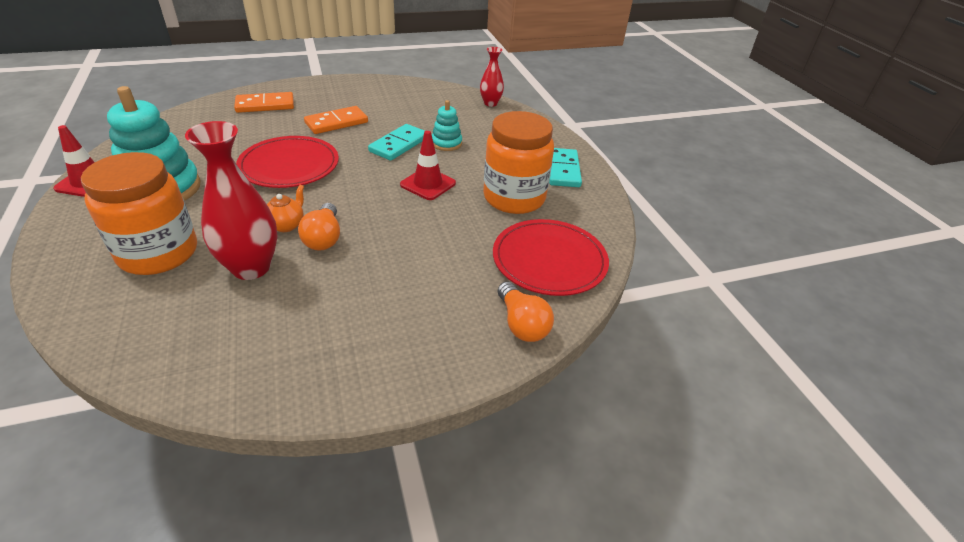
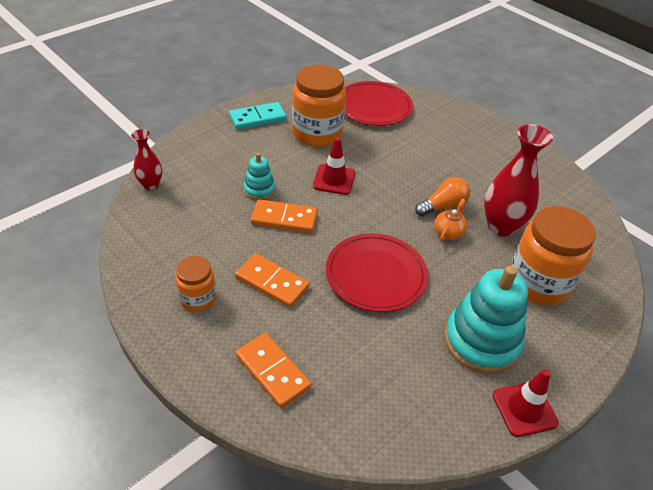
camera: 115 degrees left, 5 degrees up
orange teapot [267,184,304,232] -> orange teapot turned 120 degrees clockwise [434,199,467,242]
turquoise domino [368,124,425,161] -> orange domino [251,199,318,233]
orange light bulb [498,282,554,342] -> none
none -> orange jar [175,256,217,312]

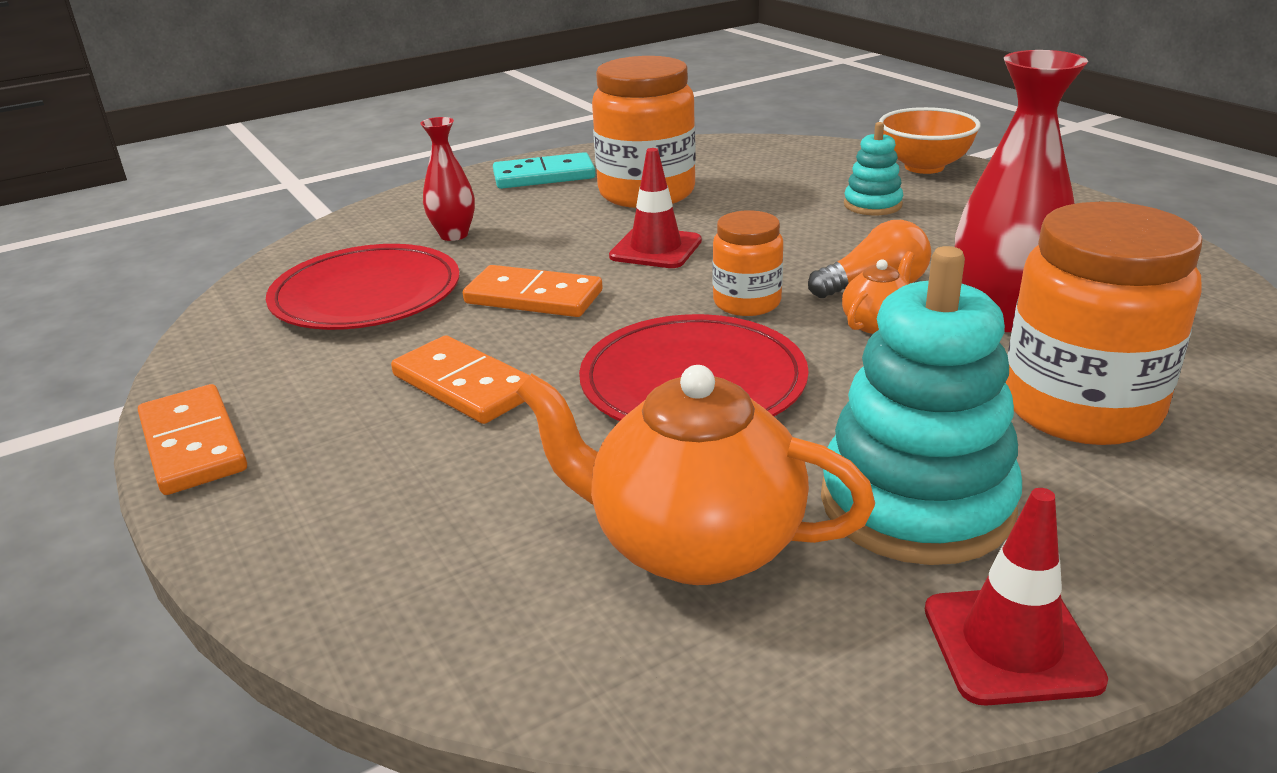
camera: 15 degrees right, 15 degrees down
red vase [131,129,162,190] -> red vase moved to [420,117,475,241]
orange jar [175,256,217,312] -> orange jar moved to [713,211,783,316]
orange domino [236,333,311,408] -> orange domino moved to [138,384,247,495]
turquoise stacking toy [244,153,275,200] -> turquoise stacking toy moved to [844,122,903,215]
red plate [345,81,413,126] -> red plate moved to [266,244,460,330]
none -> orange teapot [516,365,875,585]
none -> orange bowl [879,107,980,174]

